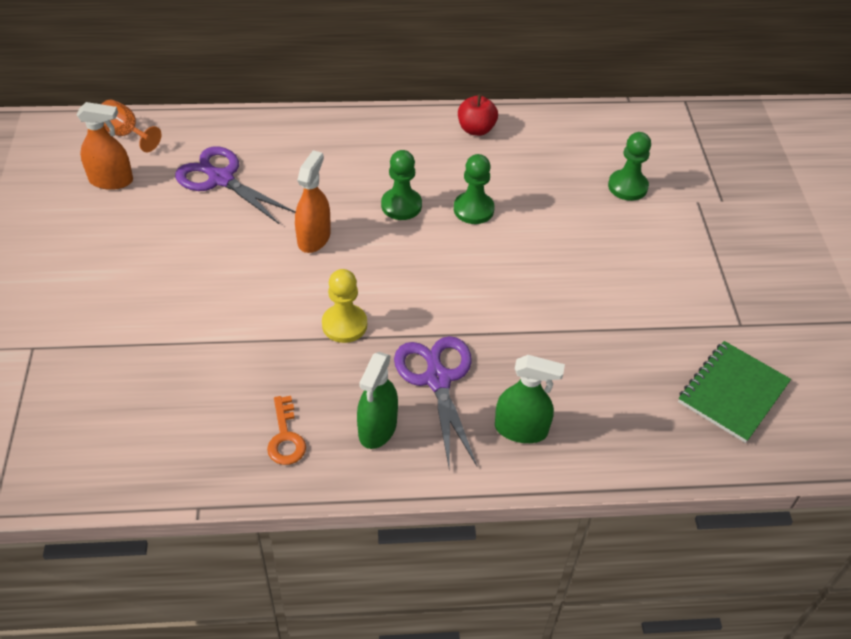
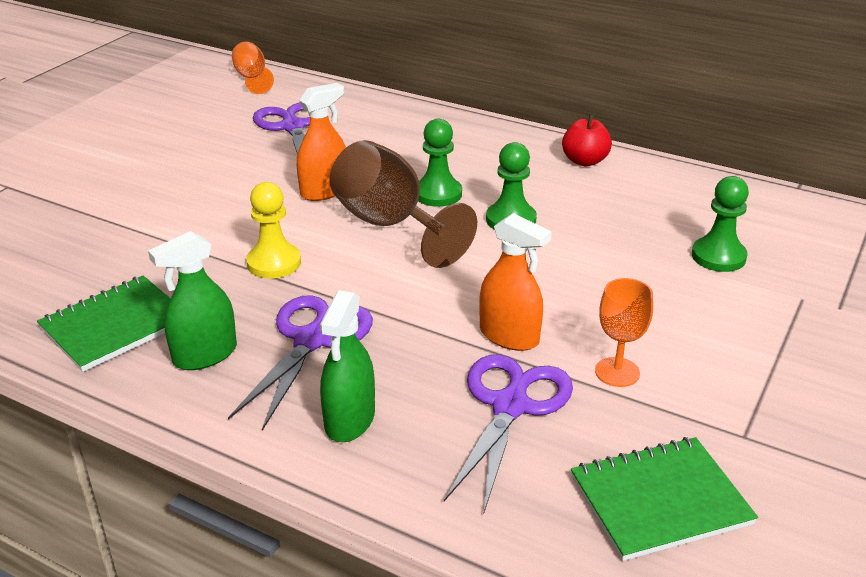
camera: 35 degrees right, 15 degrees down
orange spray bottle [76,102,133,190] -> orange spray bottle moved to [479,213,552,351]
orange key [267,396,306,465] -> green notebook [37,276,171,372]
green spray bottle [495,355,565,443] -> green spray bottle turned 60 degrees clockwise [320,290,375,442]
none -> brown goblet [330,140,477,268]
none -> purple scissors [444,354,573,515]
none -> orange goblet [595,278,653,387]

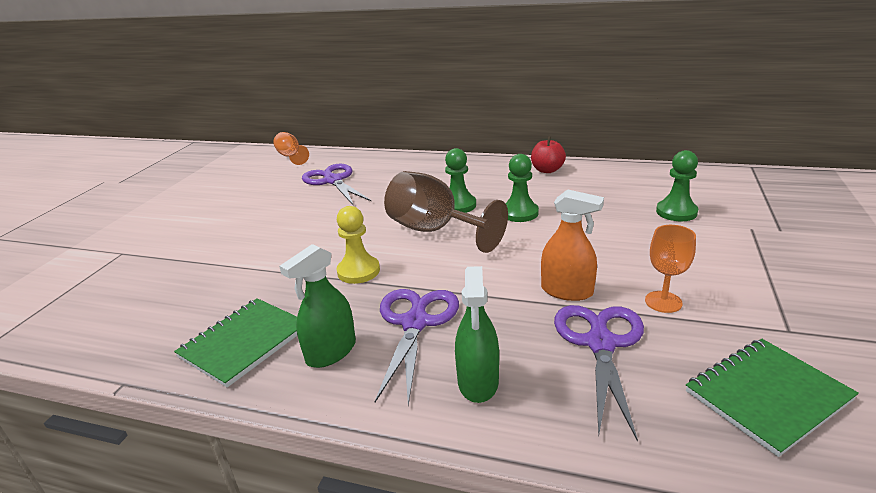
camera: 10 degrees left, 5 degrees down
orange spray bottle [297,83,346,201] -> none

